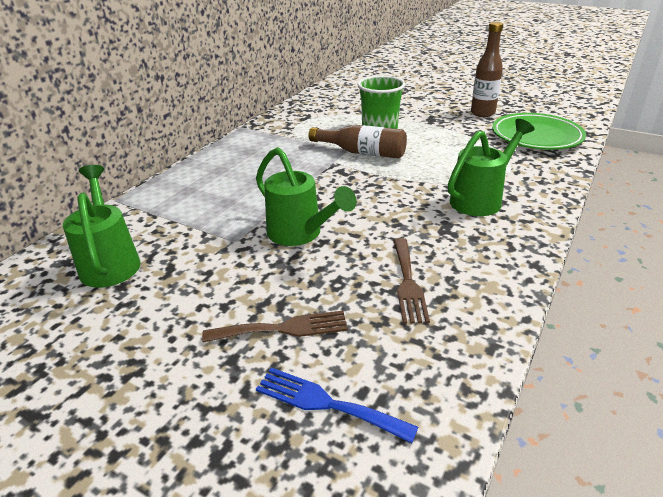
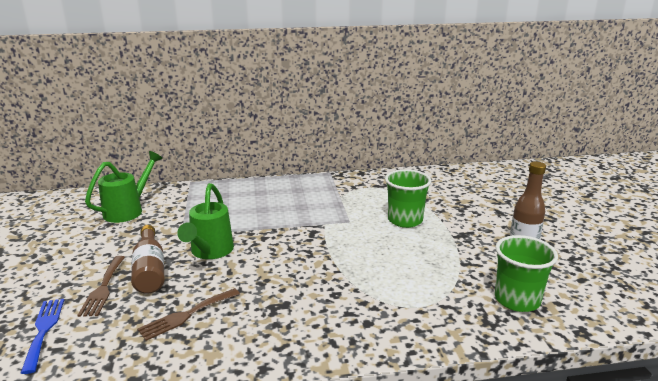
camera: 50 degrees right, 10 degrees down
brown fork [202,311,348,343] -> brown fork turned 45 degrees clockwise [78,256,125,317]
brown bottle [309,125,407,158] -> brown bottle moved to [131,225,165,293]
green watering can [448,119,535,216] -> none
green plate [492,113,586,150] -> green cup [495,235,558,312]

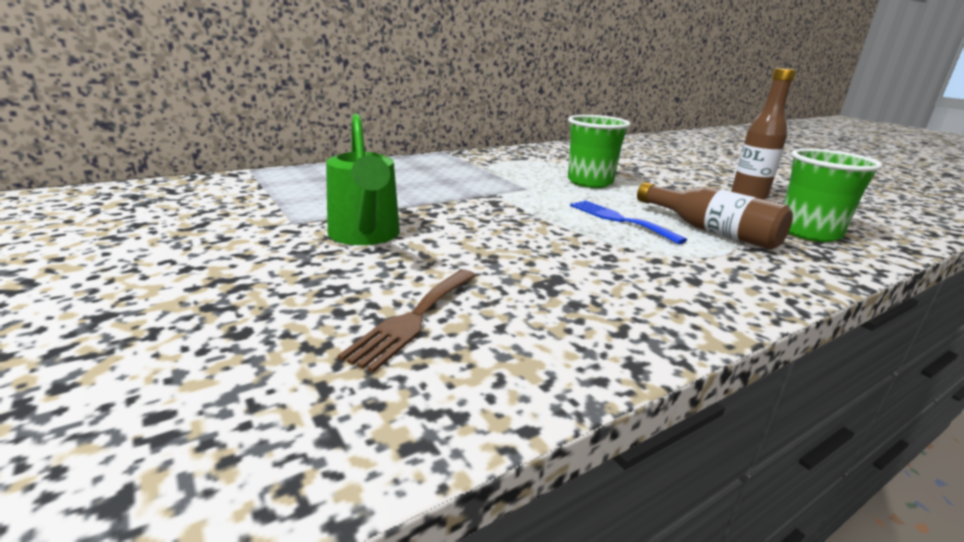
camera: 25 degrees left, 0 degrees up
blue fork [21,299,64,374] -> blue fork moved to [570,200,687,244]
brown fork [78,256,125,317] -> none
green watering can [85,151,163,223] -> none
brown bottle [131,225,165,293] -> brown bottle moved to [637,182,793,250]

